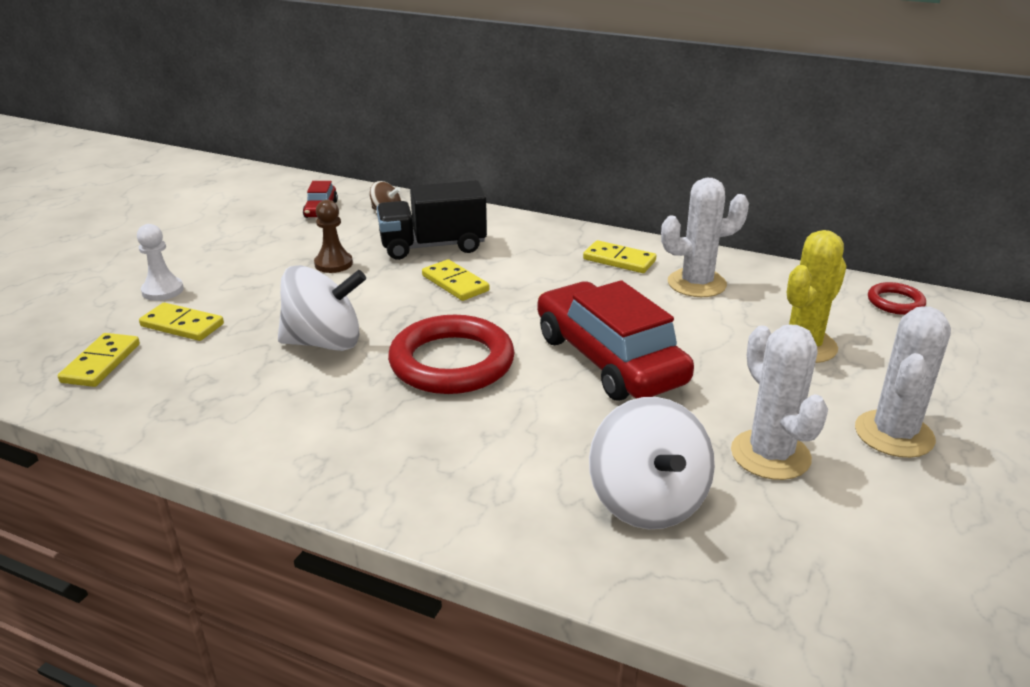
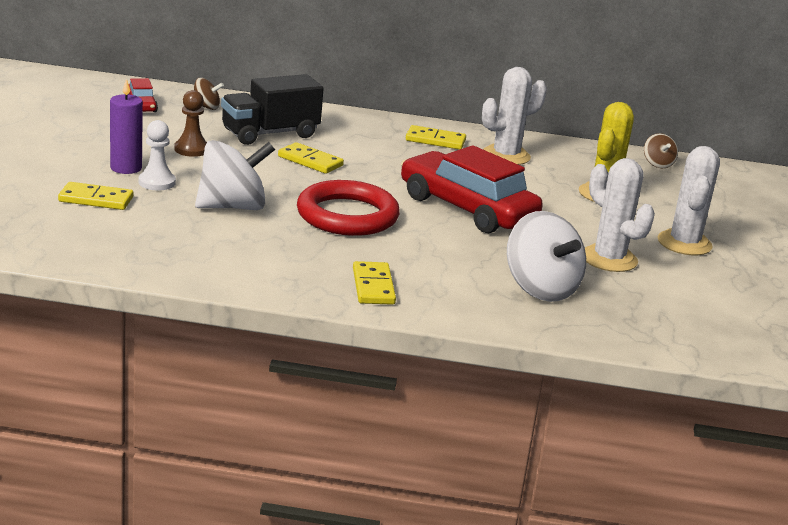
camera: 20 degrees left, 5 degrees down
yellow domino [58,333,140,387] -> yellow domino moved to [353,261,396,305]
white pawn [137,224,184,301] -> white pawn moved to [139,120,176,191]
red ring [868,282,926,315] -> brown spinning top [644,133,678,168]
none -> purple candle [110,79,143,174]

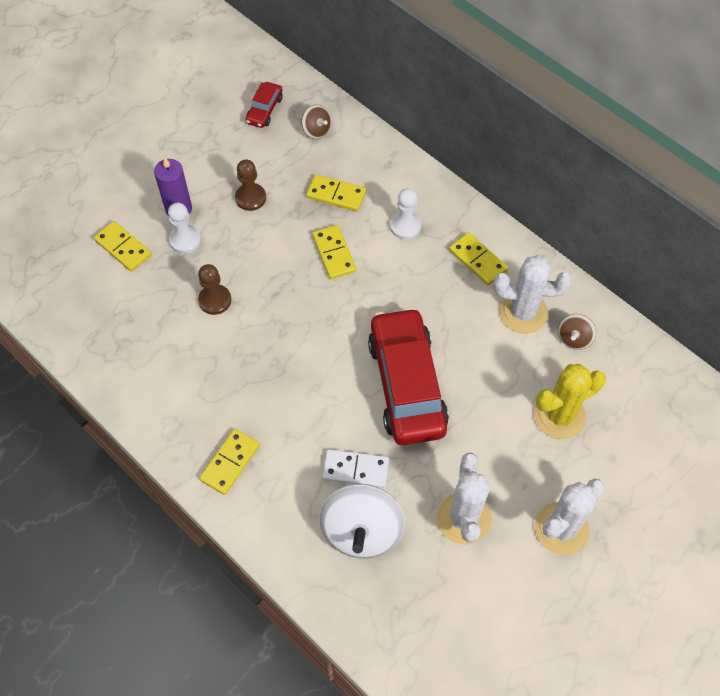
camera: 40 degrees right, 35 degrees up
white spinning top [195,140,275,210] -> brown pawn [198,264,231,315]
black truck [221,74,324,145] -> yellow domino [306,174,366,212]
red ring [297,180,400,236] -> none
brown spinning top [644,133,678,168] -> brown spinning top moved to [558,314,596,350]
none -> white domino [322,449,389,488]
none -> white pawn [390,188,422,239]

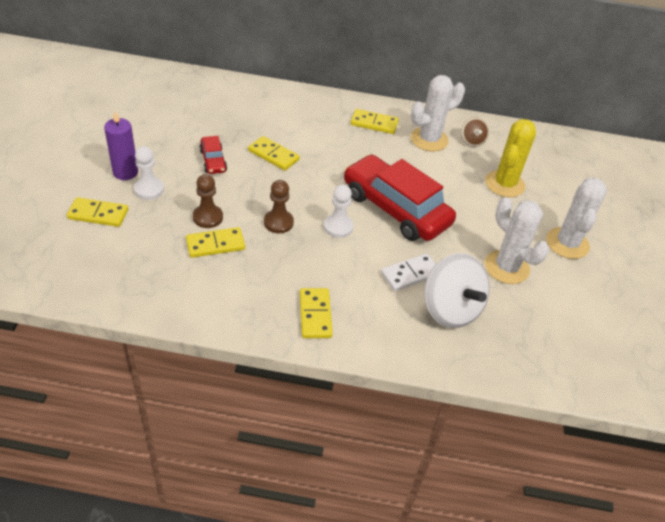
camera: 40 degrees left, 15 degrees down
brown pawn [235,159,266,211] -> brown pawn moved to [264,180,294,233]
red car [246,82,283,128] -> red car moved to [199,136,227,174]
brown spinning top [301,105,331,139] -> none
yellow domino [306,174,366,212] -> yellow domino moved to [186,227,245,258]
white pawn [390,188,422,239] -> white pawn moved to [324,185,353,238]

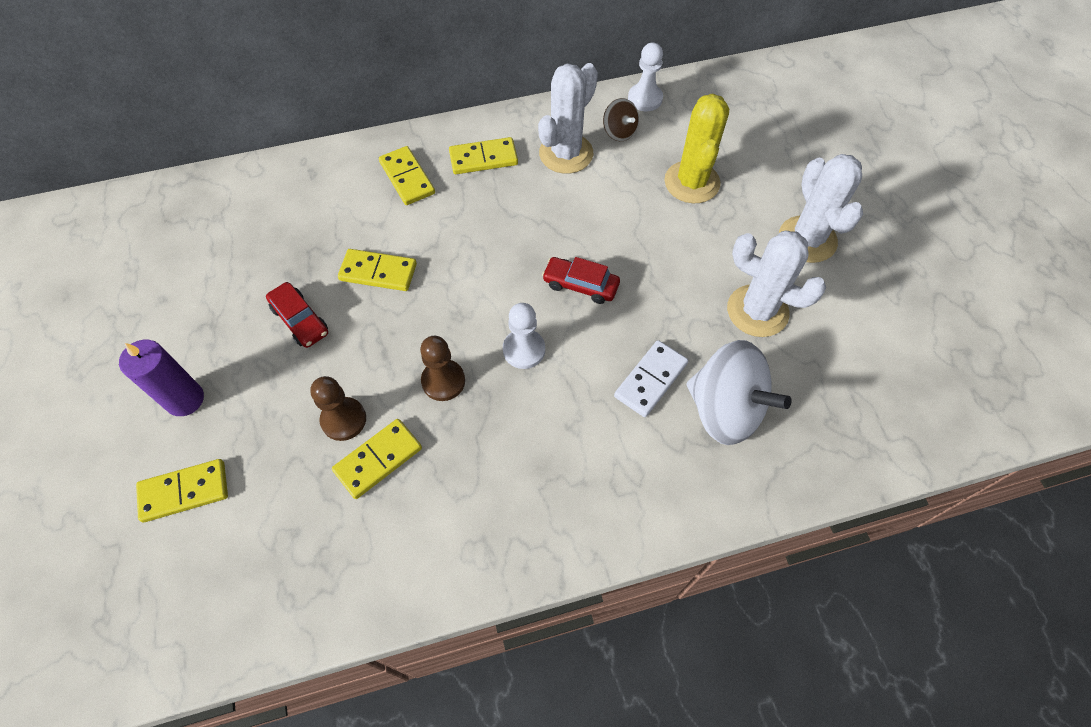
camera: 20 degrees left, 15 degrees up
white pawn [134,146,164,200] -> white pawn moved to [628,42,663,111]
yellow domino [300,288,333,338] -> yellow domino moved to [379,146,435,205]
red car [344,155,456,241] -> red car [542,257,620,304], size x0.45

